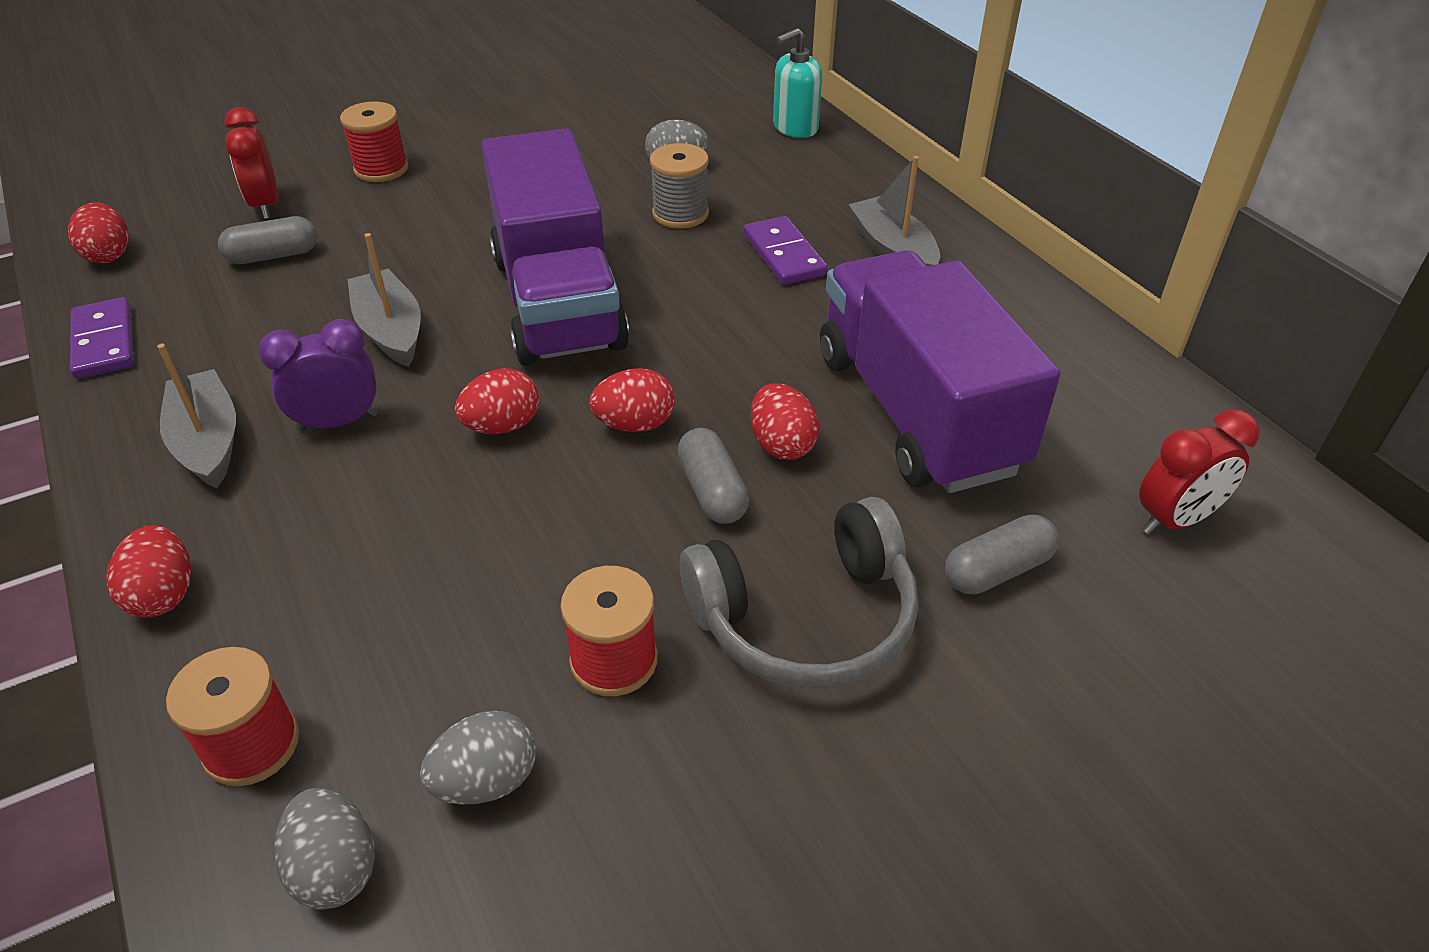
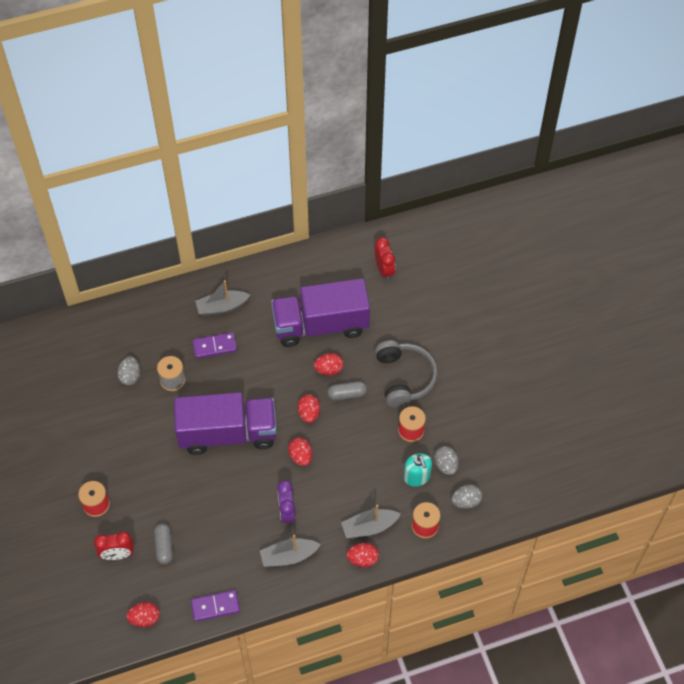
camera: 80 degrees left, 15 degrees up
grey boat [348,233,421,367] -> grey boat moved to [341,505,401,538]
turquoise soap dispenser [773,28,822,138] -> turquoise soap dispenser moved to [404,453,432,487]
grey capsule [945,515,1059,594] -> none

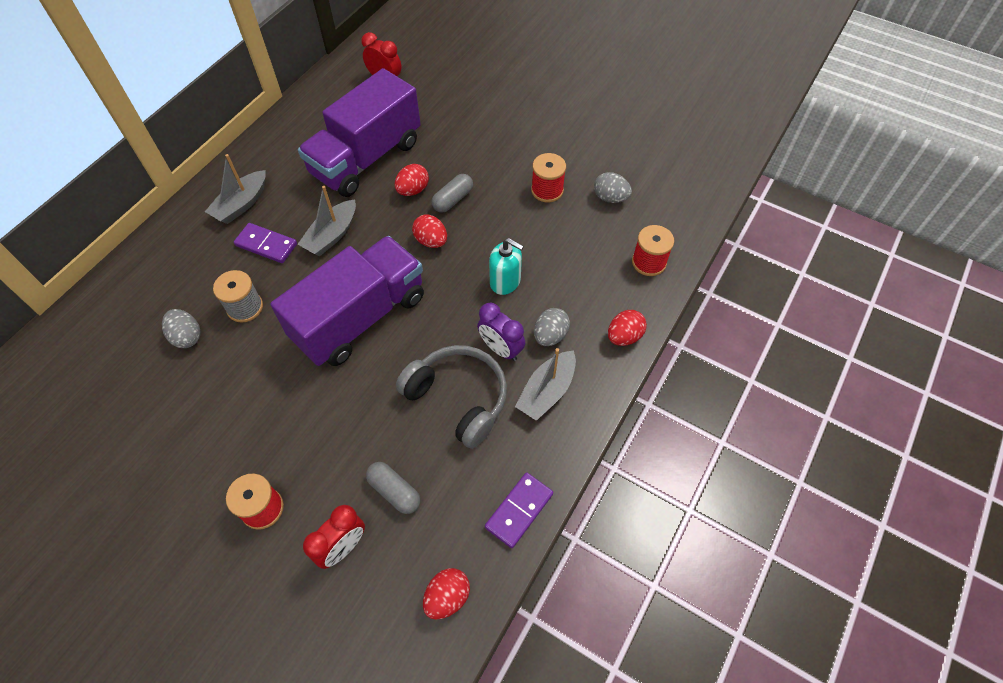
camera: 40 degrees left, 0 degrees up
purple domino [193,332,237,359] -> purple domino turned 75 degrees clockwise [234,223,297,263]
red egg [288,438,312,466] -> none
grey boat [341,505,401,538] -> grey boat moved to [298,186,356,256]
grey headphones [375,340,438,408] -> grey headphones moved to [396,345,507,449]
turquoise soap dispenser [404,453,432,487] -> turquoise soap dispenser moved to [489,238,524,295]
grey egg [451,485,482,509] -> grey egg moved to [534,308,570,346]

